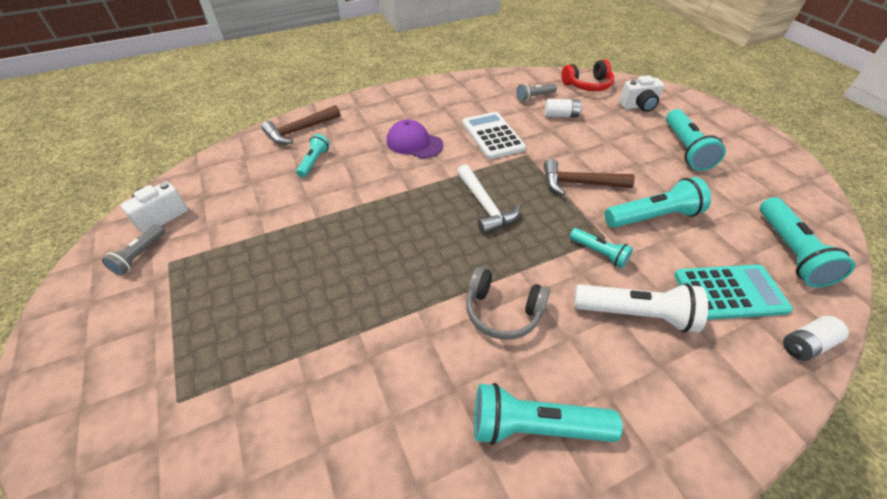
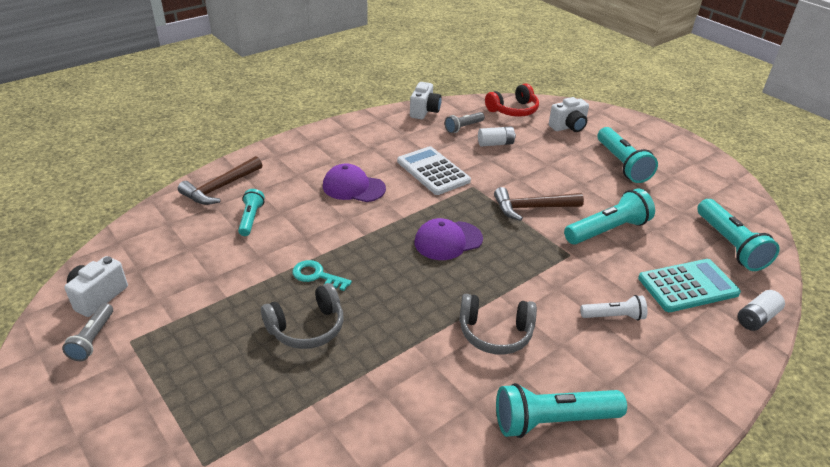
camera: 15 degrees left, 10 degrees down
white hammer [457,164,521,234] -> purple cap [414,218,483,260]
turquoise flashlight [570,228,633,268] -> none
white flashlight [574,283,708,333] -> white flashlight [580,295,647,321], size x0.58
none -> grey headphones [261,283,344,349]
none -> turquoise key [293,260,352,291]
none -> white camera [410,82,442,119]

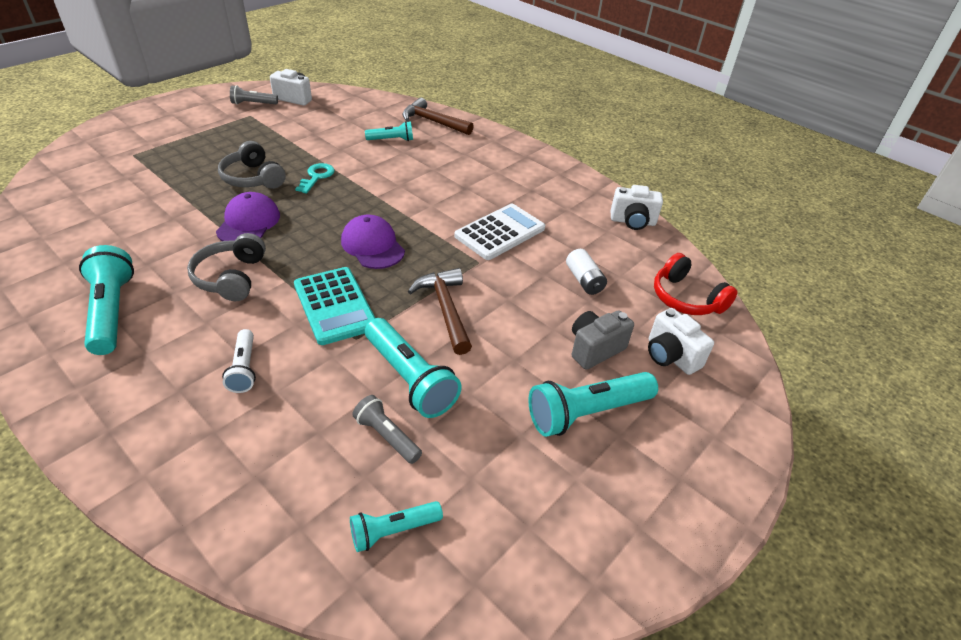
camera: 80 degrees right, 5 degrees up
purple cap [323,163,386,202] -> purple cap moved to [216,192,280,241]
grey flashlight [445,112,485,133] -> grey flashlight moved to [352,395,422,464]
turquoise calculator [638,259,741,312] -> turquoise calculator moved to [294,267,375,345]
turquoise flashlight [697,199,780,271] -> turquoise flashlight [350,501,443,552], size x0.58
white battery [738,290,785,331] -> none
none -> grey camera [572,310,634,370]

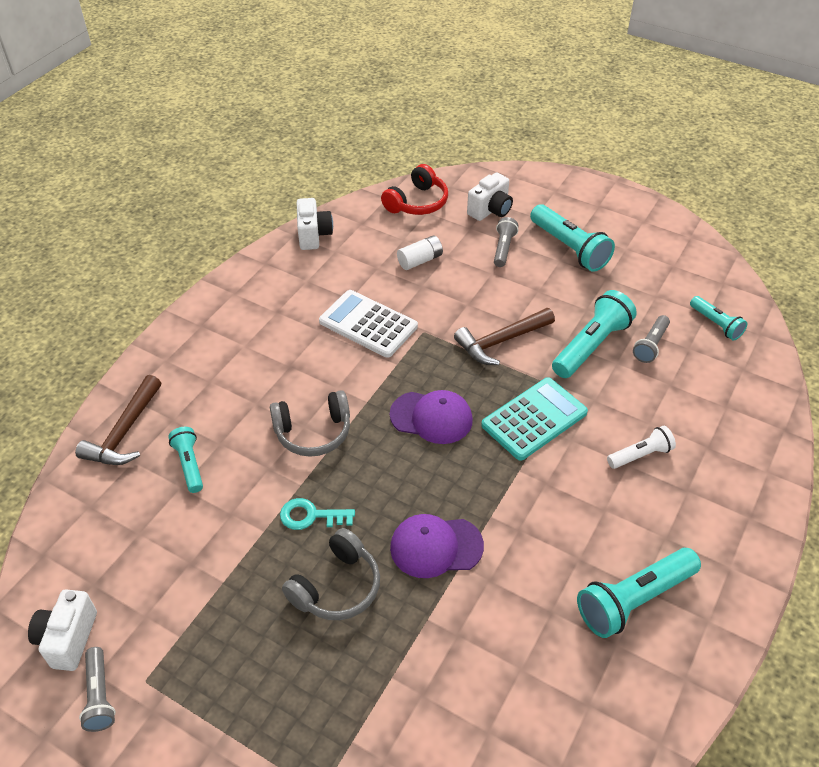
camera: 100 degrees left, 5 degrees up
grey headphones [187,233,266,301] -> grey headphones moved to [270,390,350,457]
purple cap [341,214,405,269] -> purple cap turned 120 degrees counterclockwise [390,390,473,444]
grey camera [572,310,634,370] -> grey flashlight [494,217,518,267]

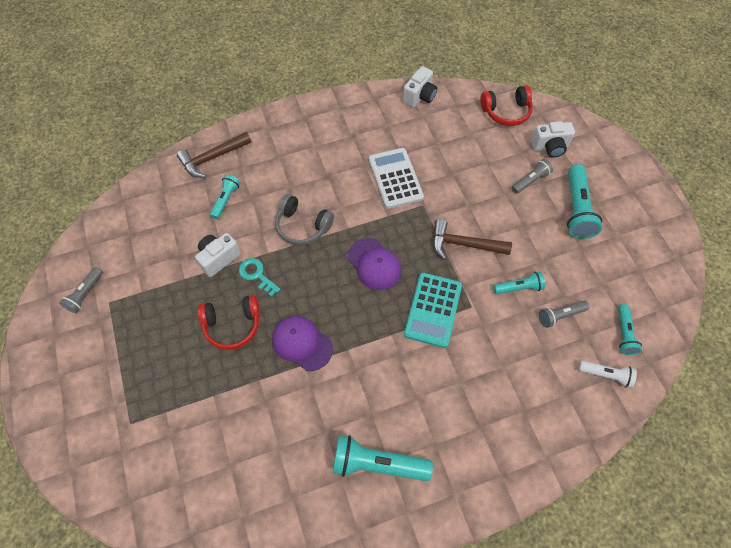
camera: 40 degrees right, 15 degrees up
white camera [28,590,97,671] -> white camera moved to [195,233,241,277]
grey headphones [282,528,380,620] -> red headphones [198,295,260,350]
white battery [397,235,443,270] -> none
turquoise calculator [481,377,588,461] -> turquoise calculator turned 105 degrees clockwise [404,272,462,348]
turquoise flashlight [552,290,637,378] -> turquoise flashlight [493,272,545,294], size x0.58
white flashlight [607,426,676,469] -> white flashlight moved to [578,361,637,388]

